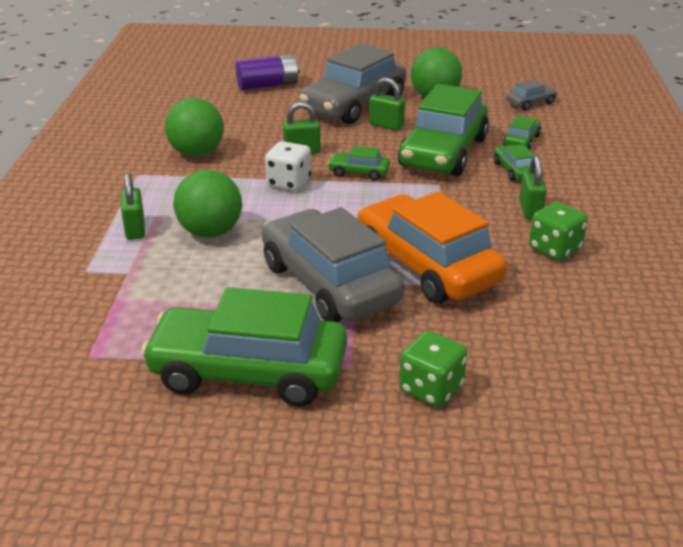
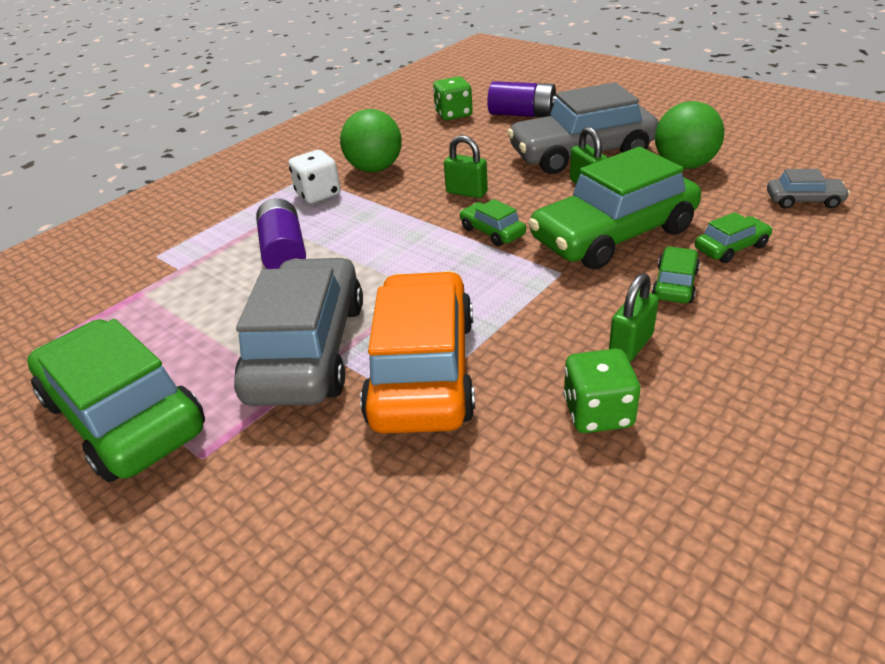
camera: 40 degrees right, 5 degrees up
green padlock [121,173,145,240] -> none
green ball [173,170,242,238] -> purple battery [256,198,306,269]
white dice [265,141,311,191] -> white dice moved to [289,150,341,203]
green dice [399,331,467,407] -> green dice moved to [433,77,473,120]

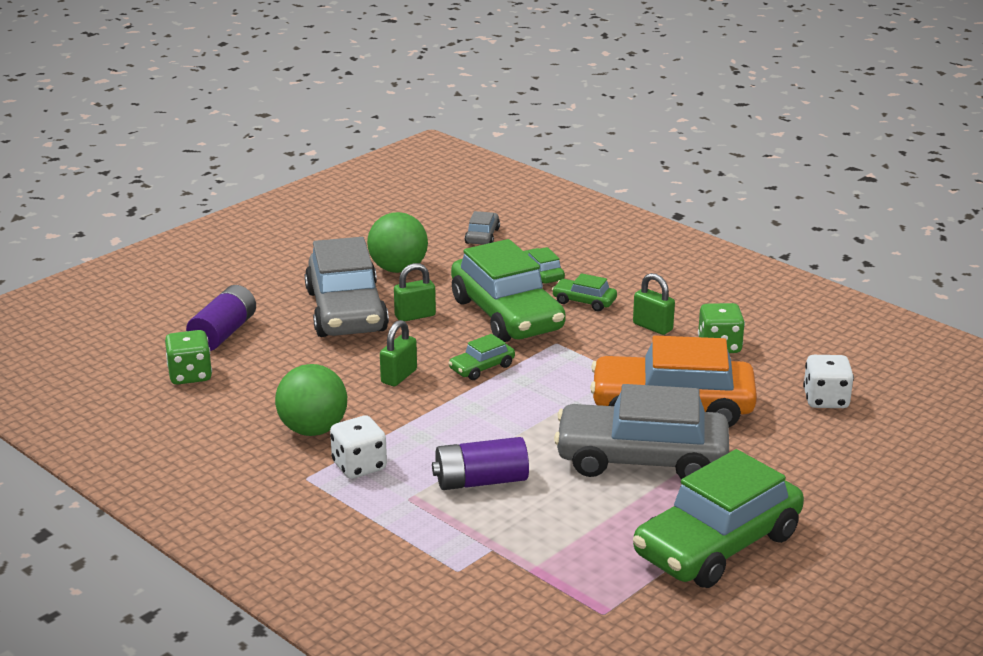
camera: 90 degrees left, 10 degrees down
none -> white dice [803,355,854,408]

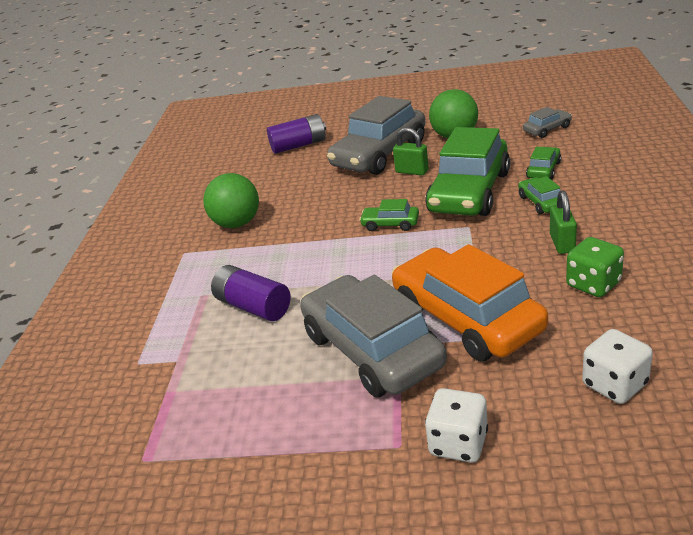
camera: 55 degrees right, 5 degrees up
green dice [165,330,212,385] -> none
white dice [330,416,387,479] -> white dice moved to [425,388,488,463]
green padlock [380,320,417,386] -> none
green car [633,449,804,588] -> none

